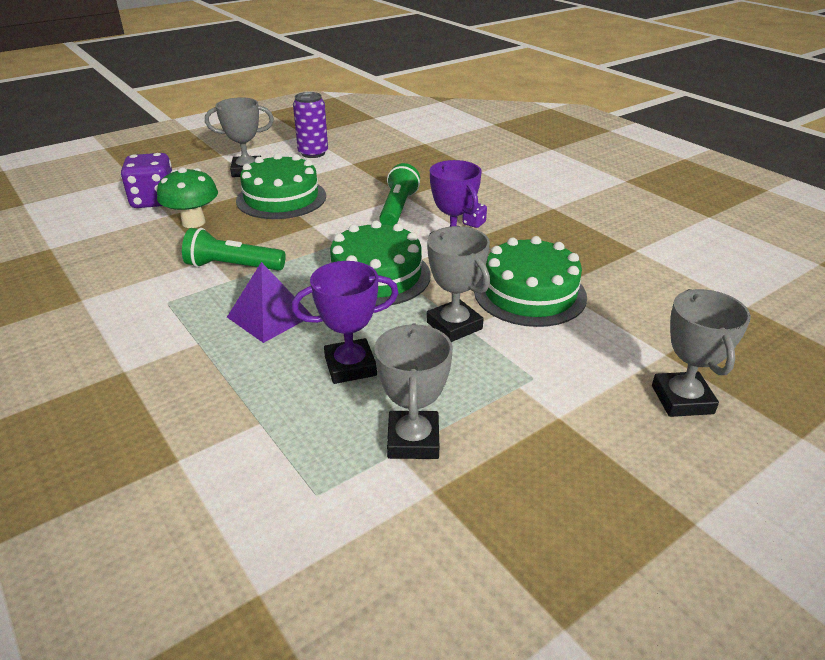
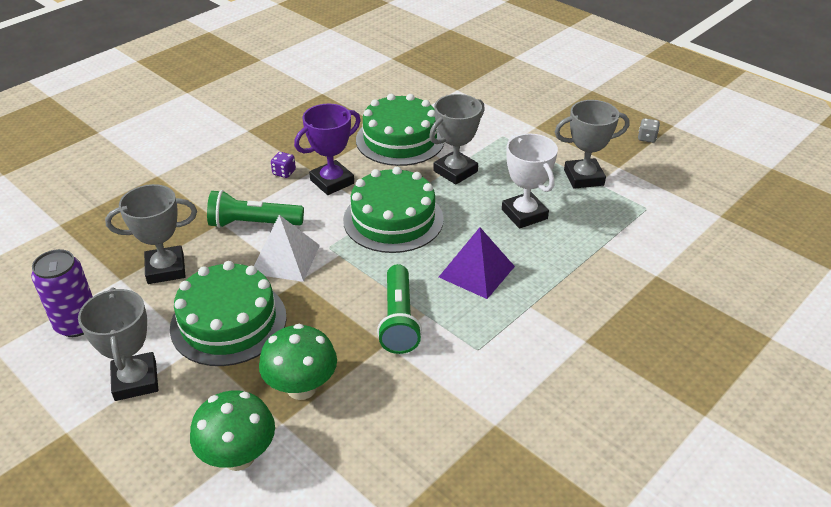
camera: 100 degrees left, 5 degrees up
purple dice [121,153,172,208] -> green mushroom [190,390,275,471]
purple trophy [292,261,398,384] -> white trophy [502,133,558,229]
grey trophy [652,289,751,417] -> grey trophy moved to [105,184,197,284]
none -> white pyramid [254,215,320,282]
none -> grey dice [638,118,660,143]

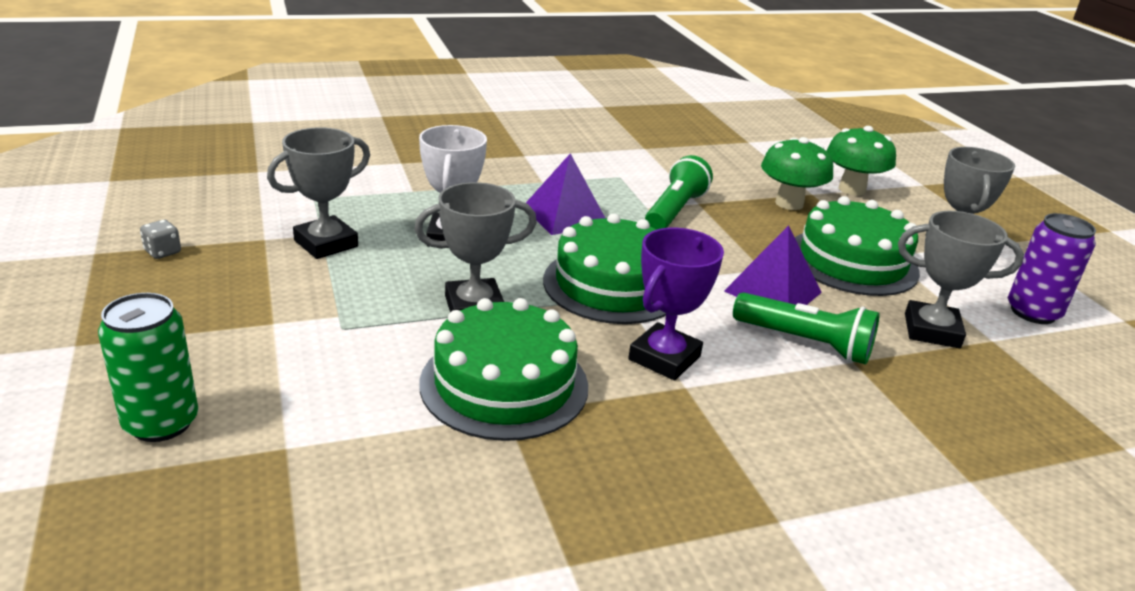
camera: 155 degrees left, 10 degrees down
white pyramid [254,215,320,282] -> purple pyramid [724,225,822,305]
purple dice [271,152,296,178] -> none
purple trophy [294,104,361,195] -> purple trophy turned 45 degrees counterclockwise [629,228,724,380]
grey trophy [555,100,630,189] -> grey trophy turned 60 degrees counterclockwise [267,127,370,259]
none -> green can [98,293,198,442]

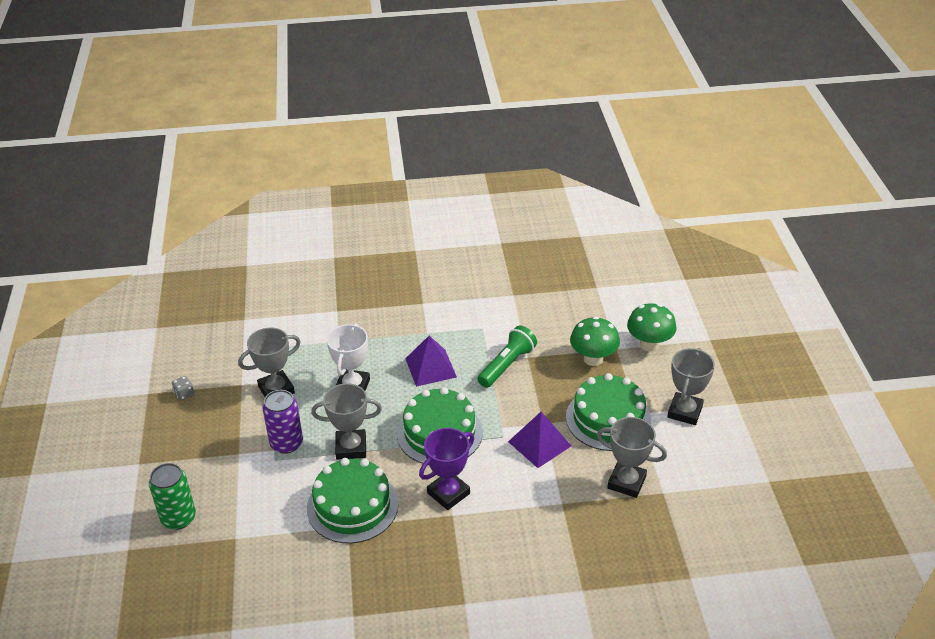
camera: 15 degrees right, 10 degrees up
green flashlight [733,292,880,364] -> none
purple can [1008,213,1096,324] -> purple can moved to [262,390,303,454]

